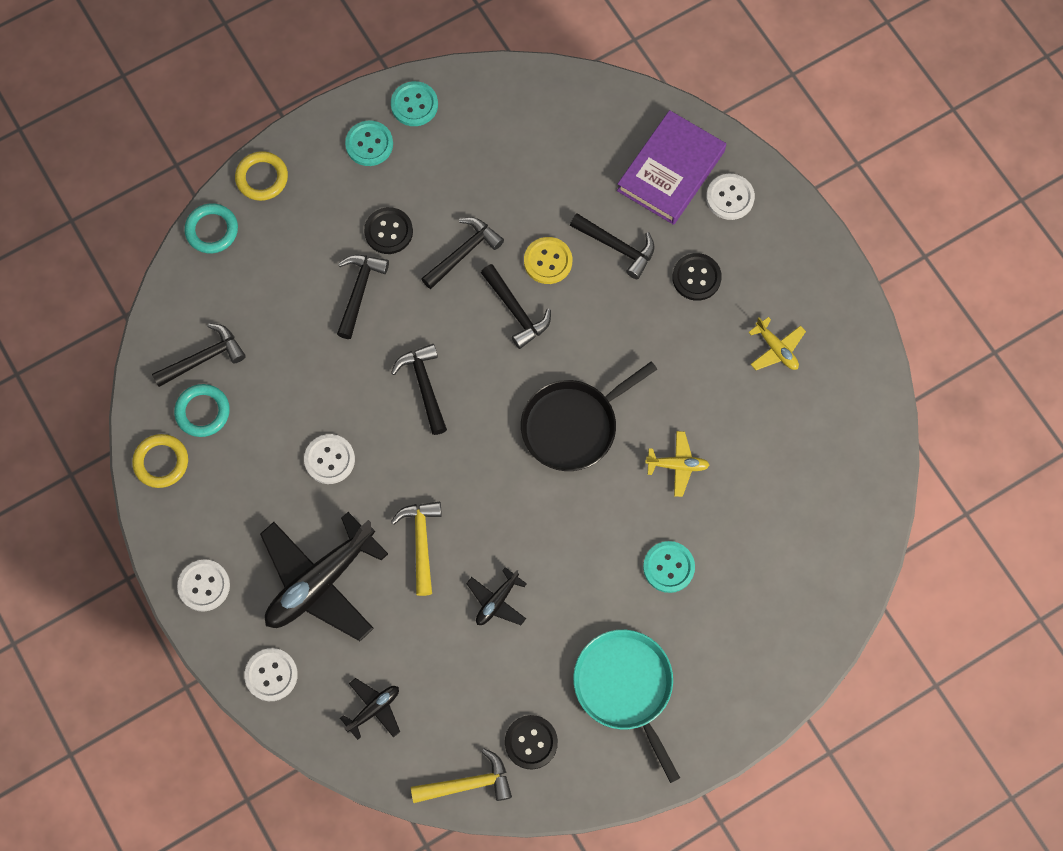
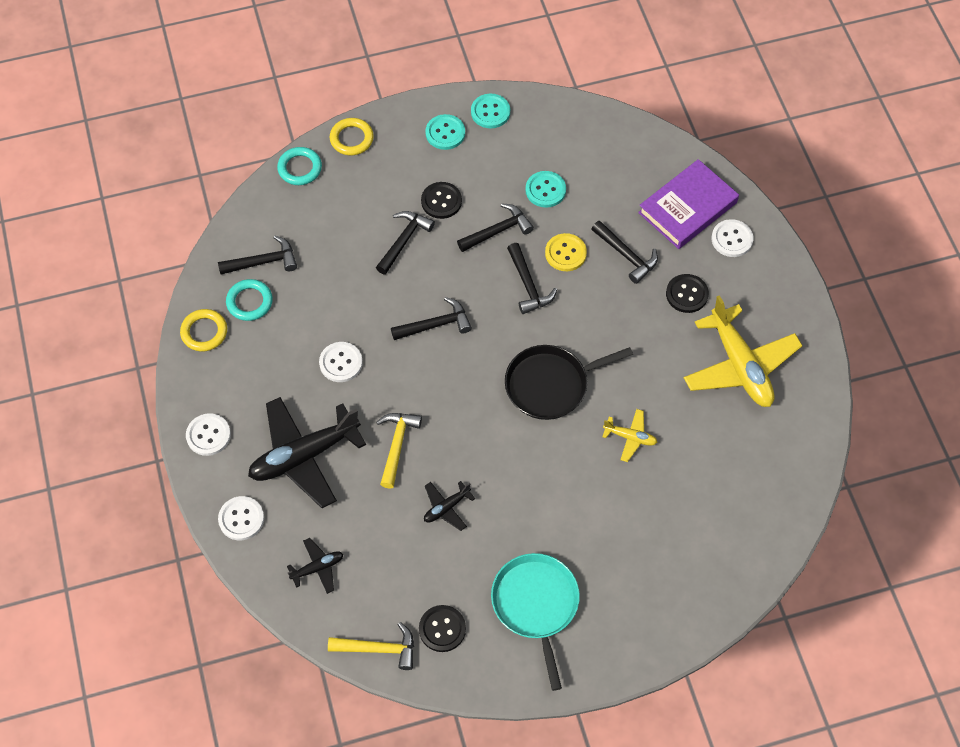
camera: 15 degrees right, 10 degrees down
black hammer [391,344,447,435] -> black hammer turned 75 degrees clockwise [391,297,472,340]
turquoise button [643,541,695,593] -> turquoise button moved to [525,171,566,208]
yellow plane [748,317,806,370] -> yellow plane [684,295,803,407], size x2.16

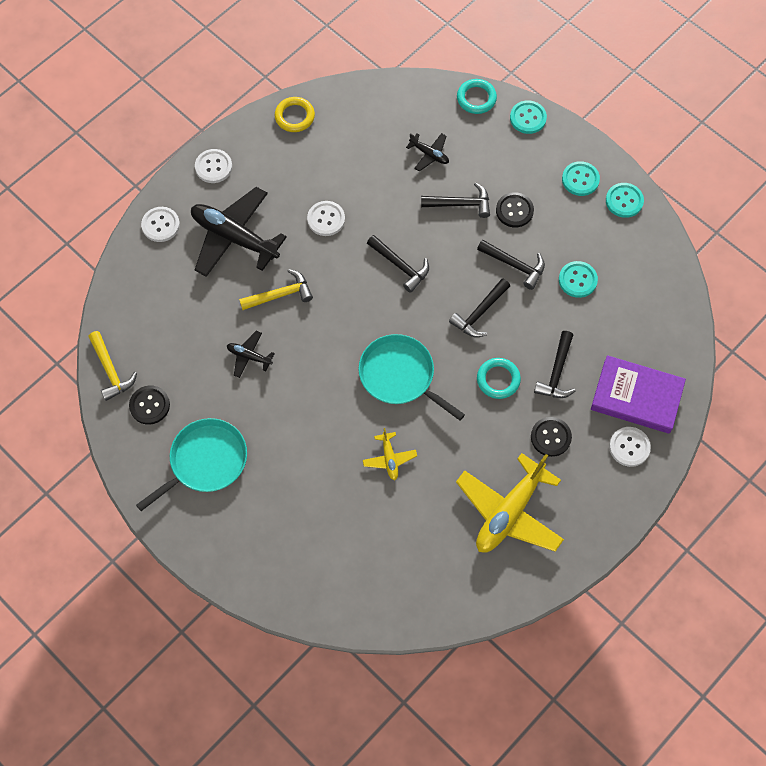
camera: 60 degrees right, 5 degrees up
black hammer [218,236,297,274] -> none
turquoise ring [226,279,273,321] -> turquoise ring moved to [477,358,521,399]
black plane [287,538,343,594] -> black plane moved to [406,133,449,172]
yellow ring [330,118,374,155] -> turquoise button [510,100,547,134]
black pan [505,345,633,420] -> turquoise pan [358,334,465,421]
yellow button [545,233,587,271] -> none

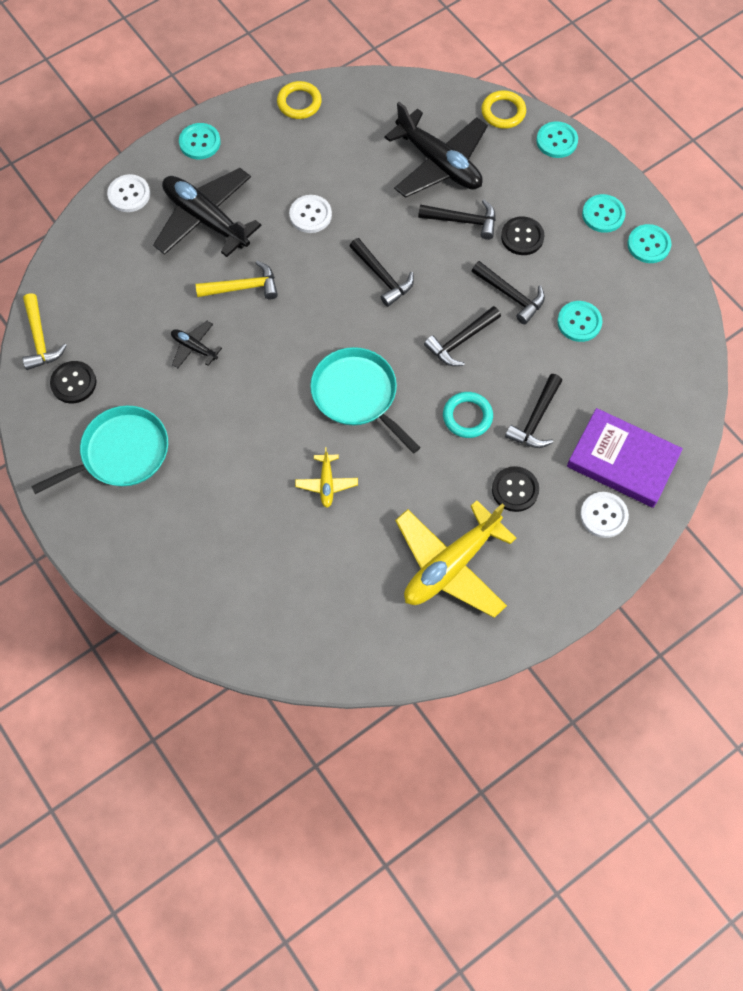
camera: 10 degrees right, 0 degrees up
white button [195,149,232,183] -> turquoise button [179,123,221,159]
black plane [406,133,449,172] -> black plane [384,102,488,198], size x2.16
turquoise ring [457,79,497,114] -> yellow ring [481,90,526,129]

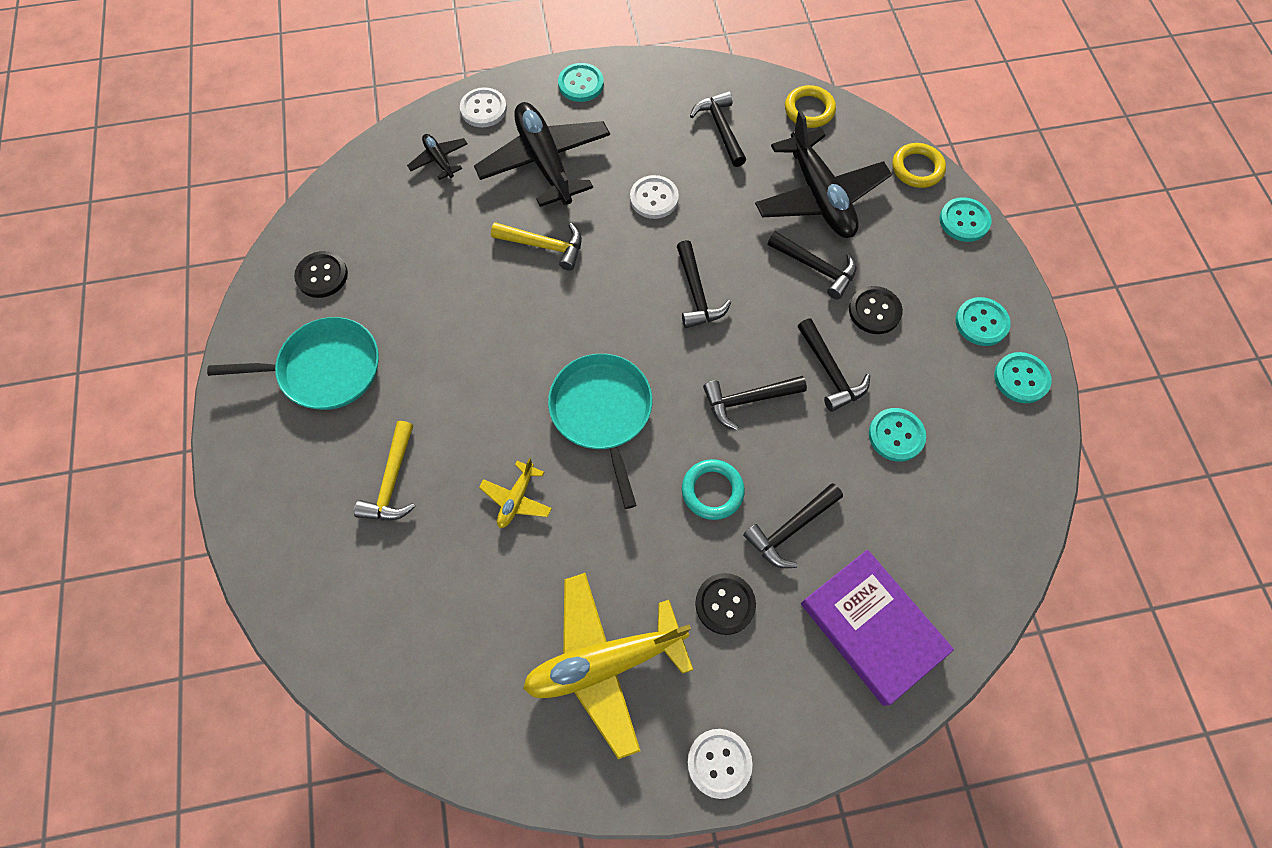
camera: 25 degrees right, 0 degrees up
yellow hammer [23,293,67,370] -> yellow hammer moved to [354,421,416,521]
black plane [171,321,222,368] -> black plane moved to [407,134,468,180]
yellow ring [277,81,322,119] -> yellow ring moved to [785,85,836,128]
white button [580,492,629,538] -> white button moved to [687,729,753,799]
none -> black hammer [690,91,746,167]

